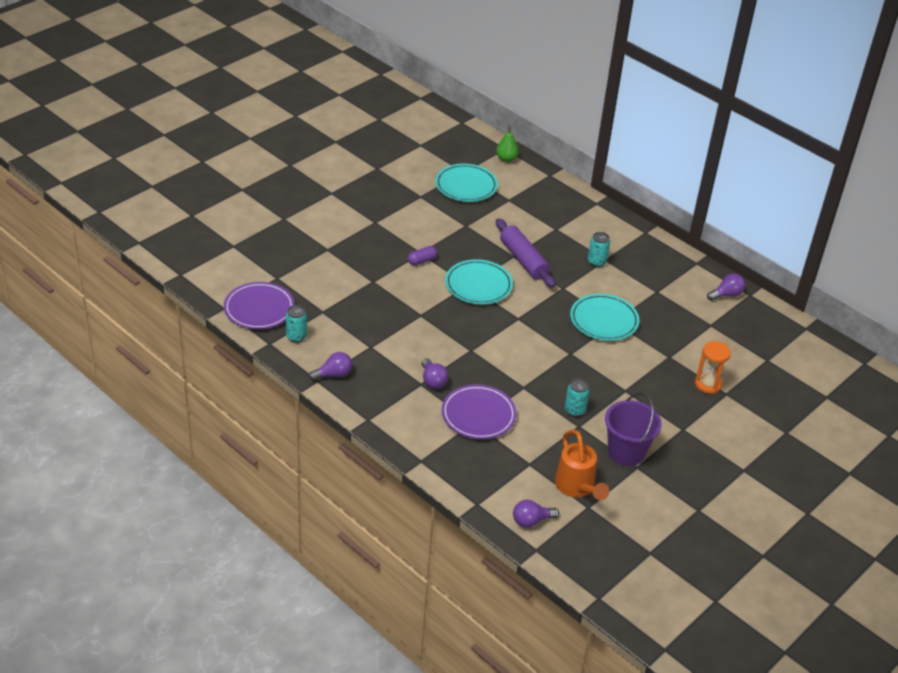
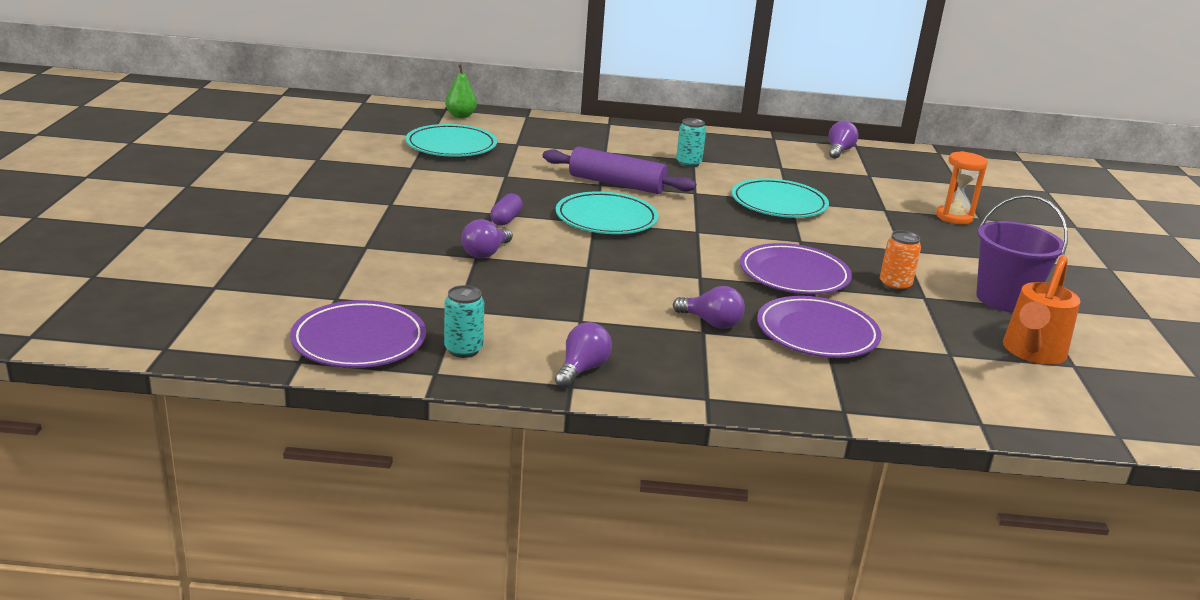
camera: 40 degrees left, 15 degrees down
purple light bulb [513,500,559,528] -> purple light bulb moved to [461,219,513,258]
orange watering can [555,430,609,500] -> orange watering can turned 90 degrees clockwise [1003,255,1080,365]
turquoise can [565,378,590,417] -> orange can [880,231,921,292]
none -> purple plate [740,243,852,294]

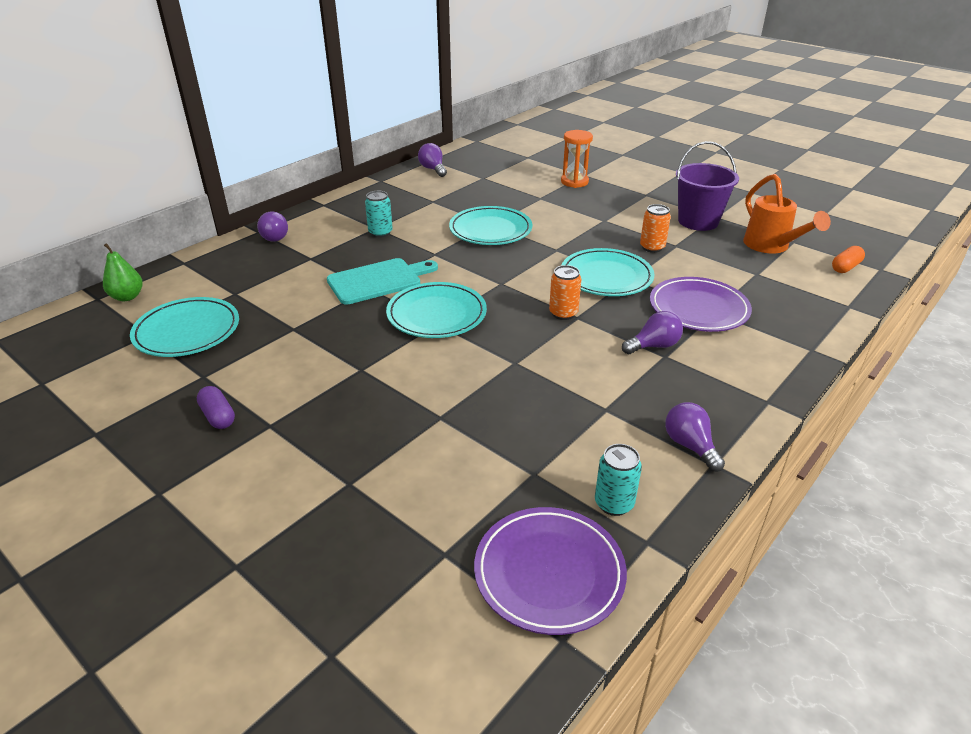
camera: 50 degrees left, 10 degrees up
purple light bulb [461,219,513,258] -> purple light bulb moved to [257,211,288,242]
purple capsule [490,193,523,226] -> purple capsule moved to [197,386,235,429]
purple rolling pin [543,146,696,194] -> turquoise cutting board [327,258,438,305]
purple plate [740,243,852,294] -> turquoise plate [561,248,654,296]
none -> orange can [549,265,581,320]
none -> orange capsule [832,246,865,273]

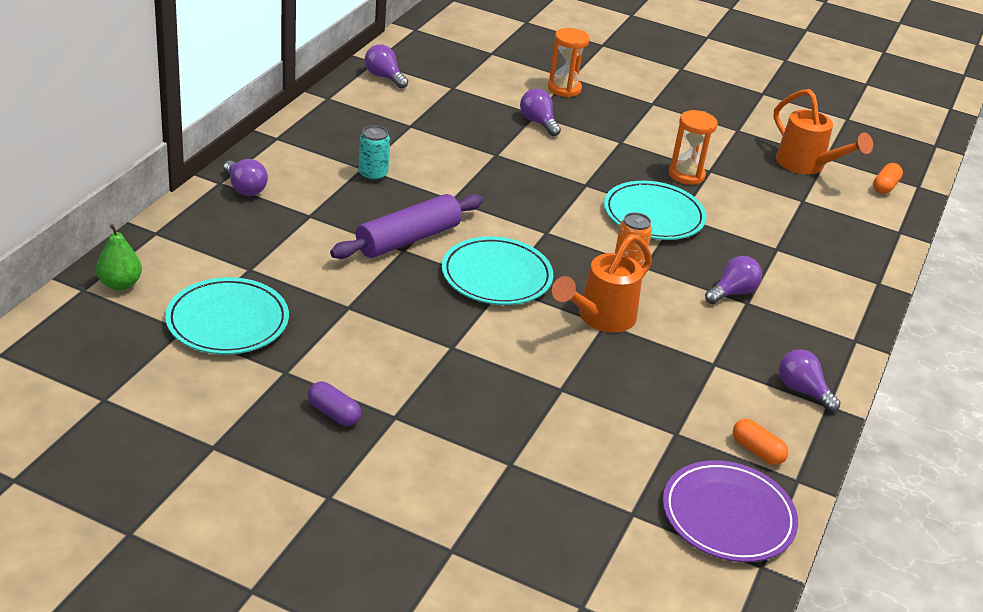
camera: 20 degrees left, 0 degrees up
turquoise cutting board [327,258,438,305] -> purple rolling pin [330,194,483,259]
turquoise plate [449,206,533,245] -> none
turquoise can [595,444,642,516] -> orange capsule [733,419,789,465]
orange can [640,204,671,253] -> orange hourglass [669,110,718,185]
purple plate [650,277,752,332] -> none
purple bucket [676,141,739,231] -> none
none -> purple light bulb [520,89,561,136]
none -> orange watering can [552,234,652,333]

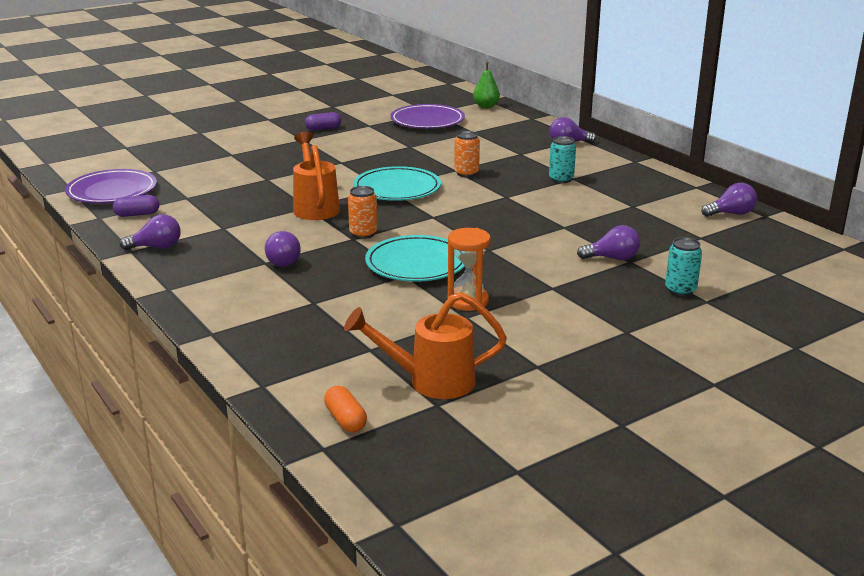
camera: 125 degrees right, 10 degrees down
turquoise plate [165,277,289,354] -> purple plate [390,104,465,129]
purple rolling pin [330,194,483,259] -> orange can [454,131,480,177]
orange hourglass [548,28,590,97] -> turquoise can [665,237,702,296]
orange capsule [733,419,789,465] -> purple capsule [113,195,159,217]

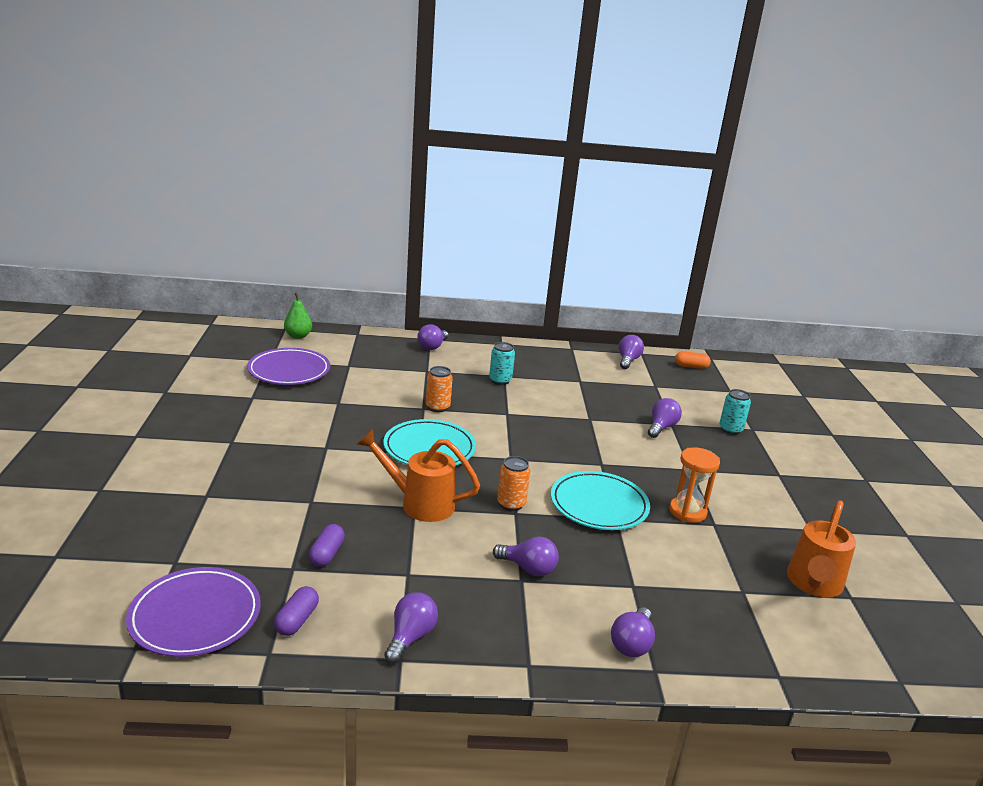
camera: 60 degrees left, 0 degrees up
purple capsule [305,112,341,131] -> purple capsule moved to [308,524,345,567]
orange capsule [324,386,367,432] -> orange capsule moved to [675,351,711,369]
none -> purple light bulb [611,607,655,657]

